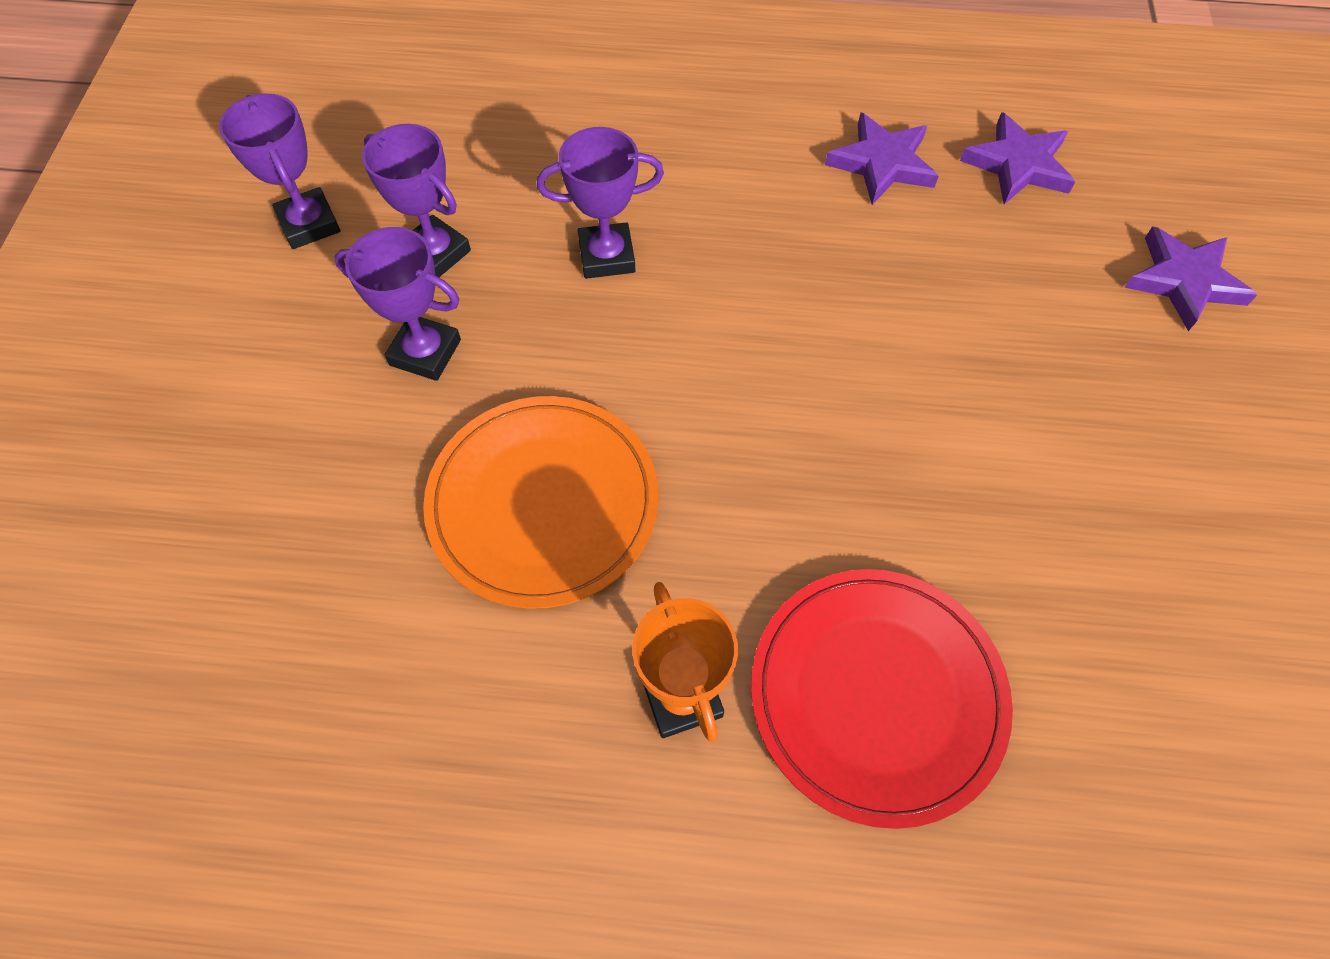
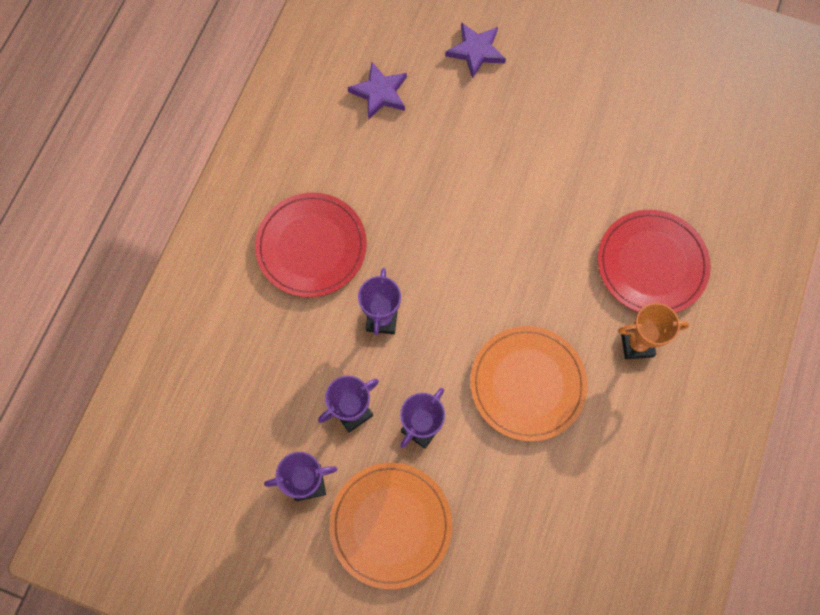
camera: 75 degrees left, 10 degrees up
purple star [825,113,939,205] -> none
none -> red plate [255,193,367,297]
none -> orange plate [329,463,452,589]

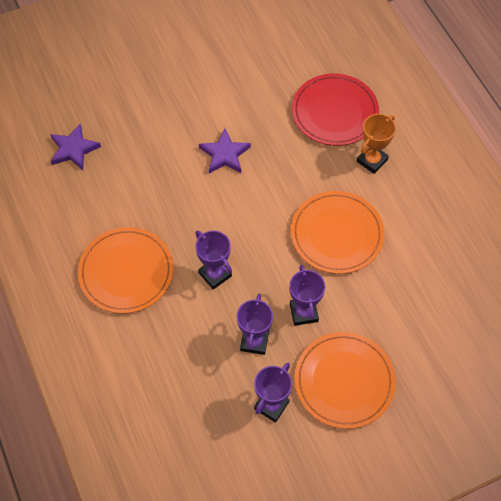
camera: 45 degrees left, 10 degrees down
red plate [255,193,367,297] -> orange plate [78,227,173,314]
purple star [445,22,506,79] -> purple star moved to [199,128,251,174]

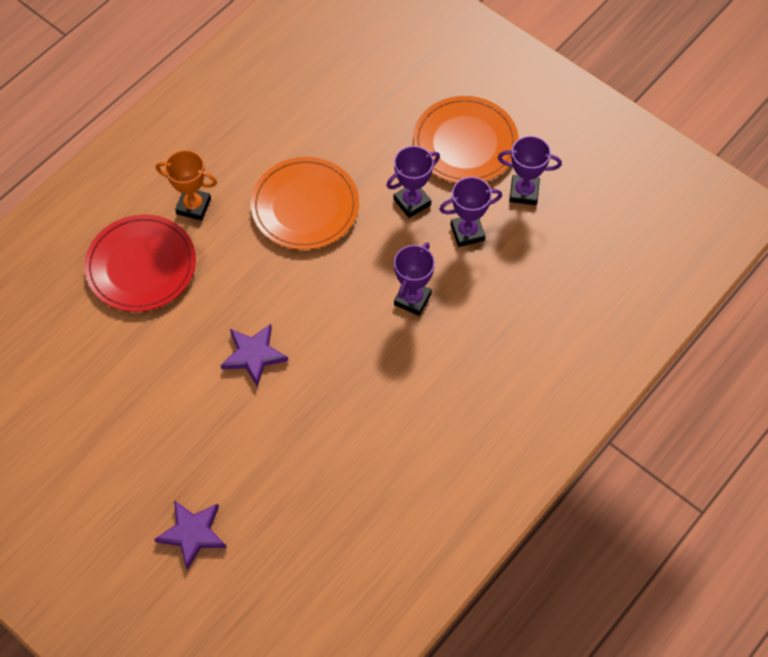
camera: 115 degrees left, 0 degrees up
purple star [50,124,101,170] -> purple star moved to [154,500,227,570]
orange plate [78,227,173,314] -> none

